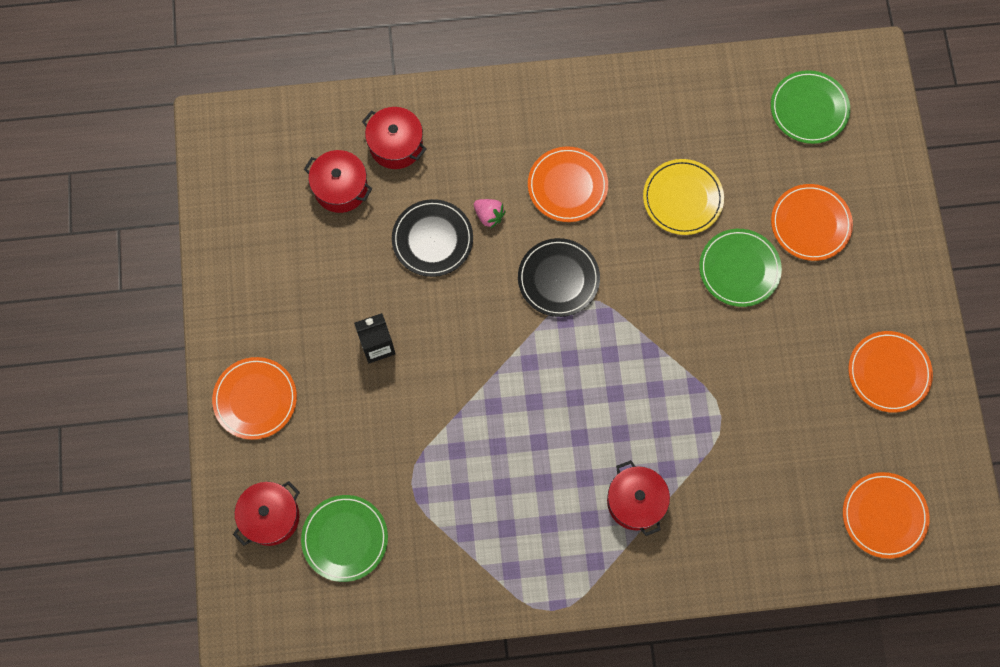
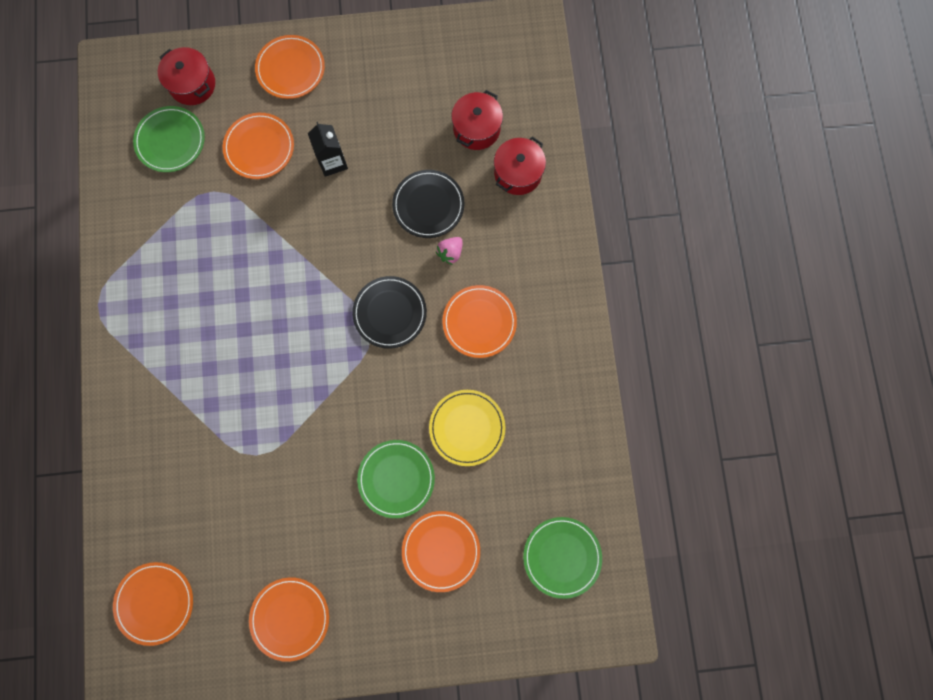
camera: 90 degrees right, 5 degrees up
red pot [607,460,670,536] -> none
none -> orange plate [223,113,294,179]

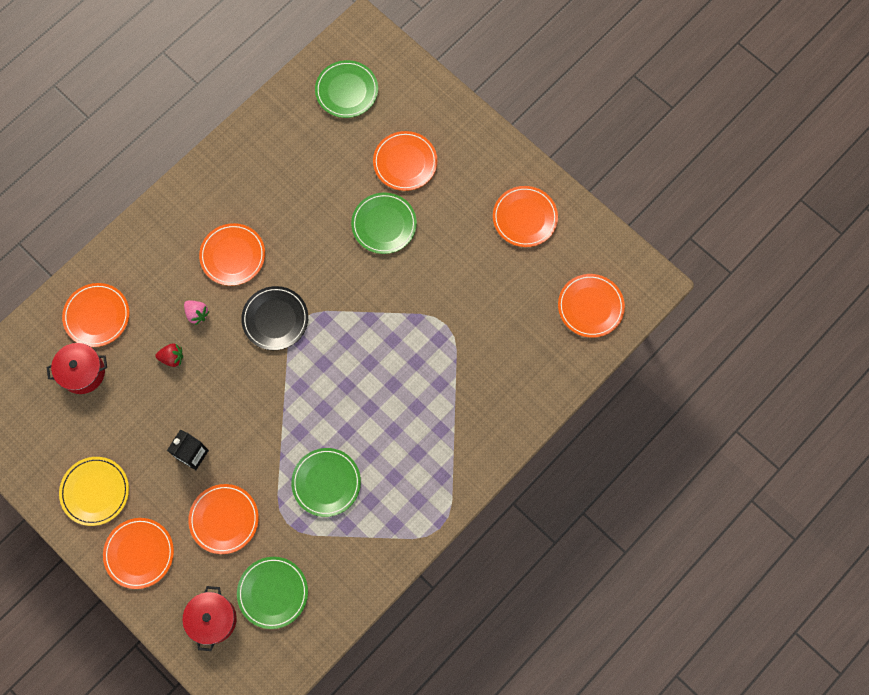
camera: 130 degrees left, 5 degrees down
black plate [392,170,464,238] -> red strawberry [155,343,183,367]
yellow plate [429,390,506,466] -> yellow plate moved to [59,457,129,526]
pink strawberry [436,237,463,265] -> pink strawberry turned 45 degrees clockwise [184,300,210,325]
red pot [494,136,546,195] -> orange plate [62,283,129,347]
none -> green plate [291,448,361,517]

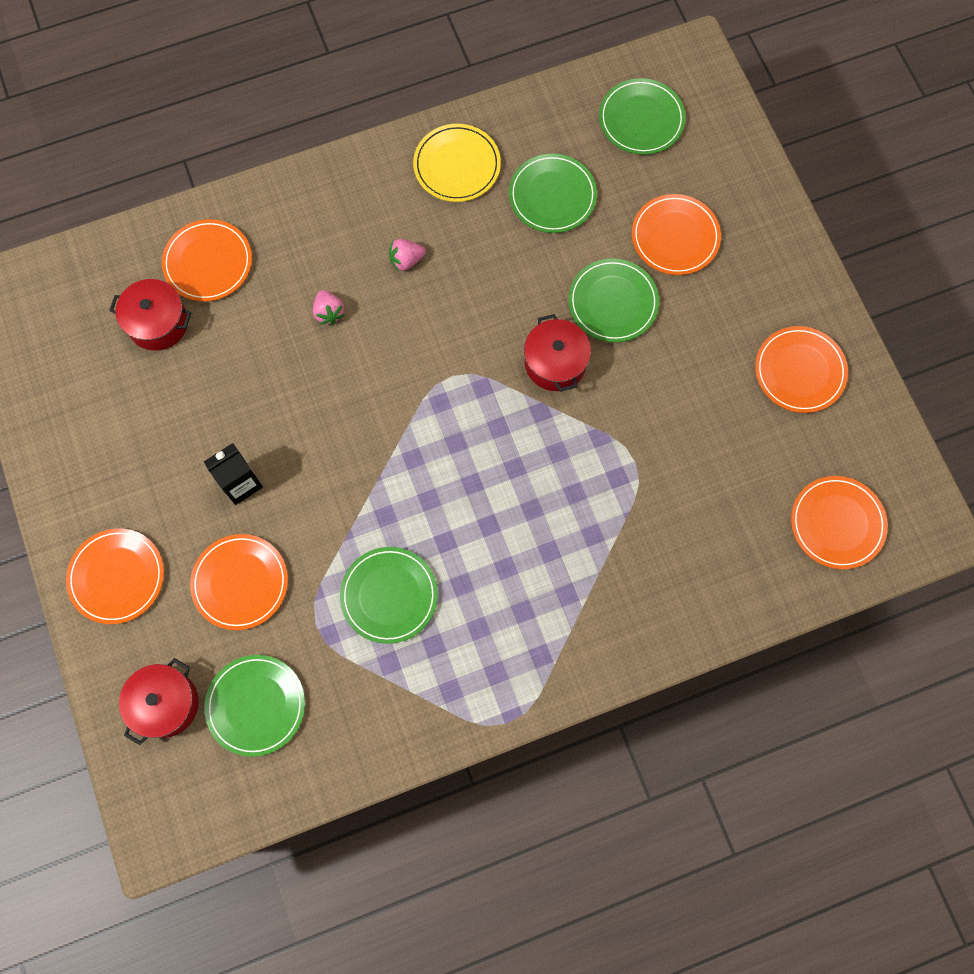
camera: 25 degrees right, 0 degrees up
yellow plate [59,457,129,526] -> yellow plate moved to [413,124,501,202]
red strawberry [155,343,183,367] -> none
orange plate [199,223,265,286] -> pink strawberry [389,239,425,272]
black plate [241,286,308,350] -> none
none -> green plate [509,154,597,233]
none -> red pot [524,314,591,392]

